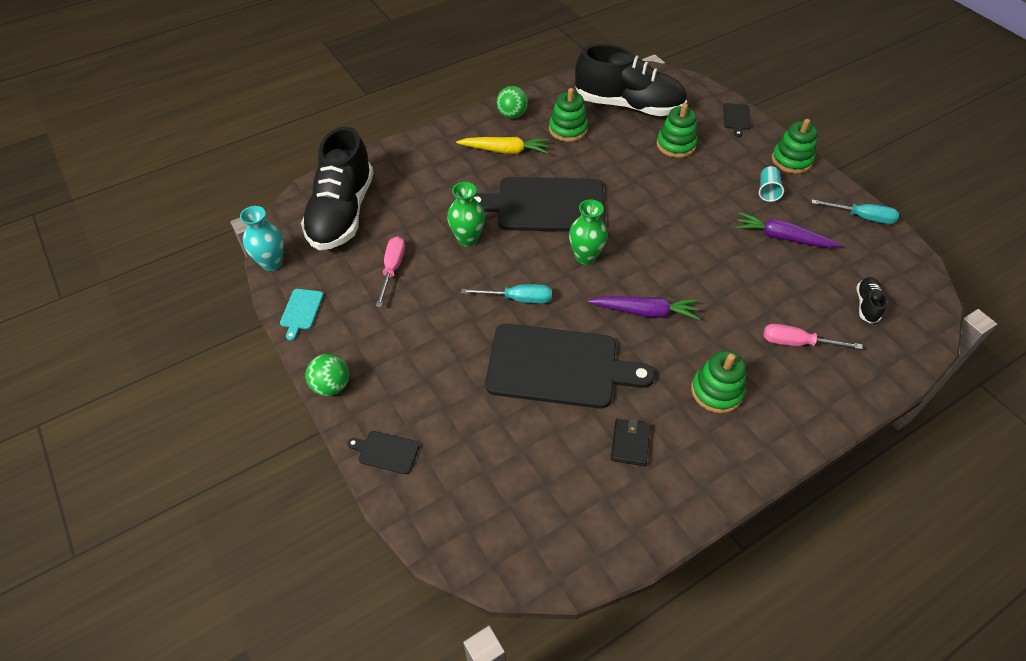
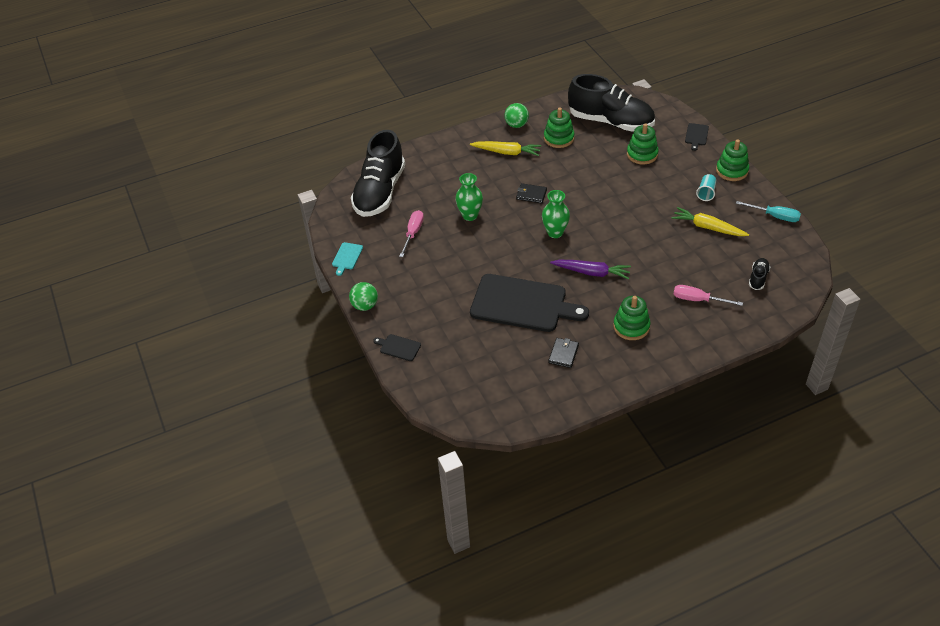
camera: 10 degrees right, 5 degrees down
turquoise vase [240,206,284,271] -> none
turquoise screwdriver [461,284,552,304] -> none
black cutting board [474,177,605,232] -> black wallet [516,183,547,203]
purple carrot [735,212,841,248] -> yellow carrot [672,207,749,236]

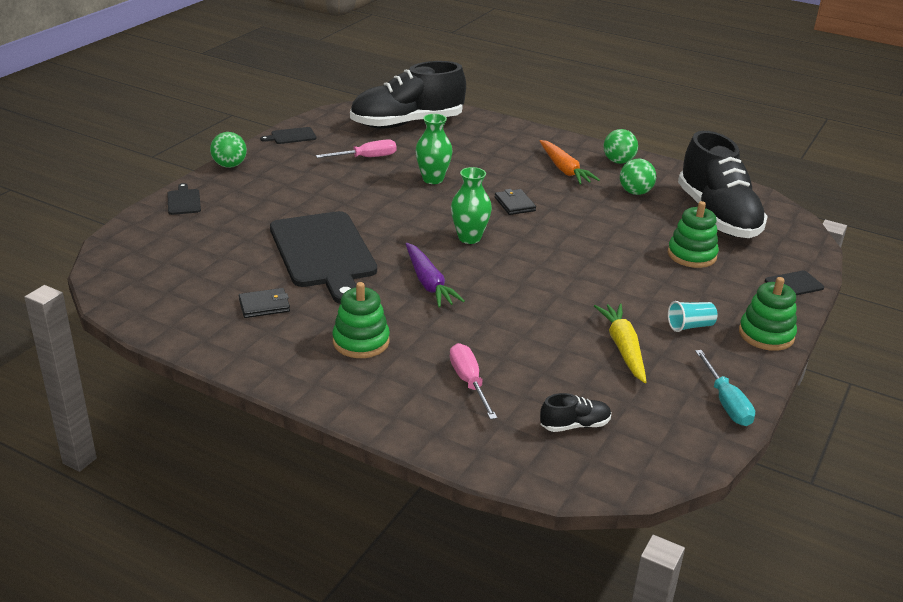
camera: 50 degrees right, 15 degrees down
turquoise cutting board [332,242,363,276] -> black cutting board [260,127,316,144]
yellow carrot [470,141,541,156] -> orange carrot [540,140,600,184]
green stacking toy [544,108,575,148] -> green ball [620,159,656,195]

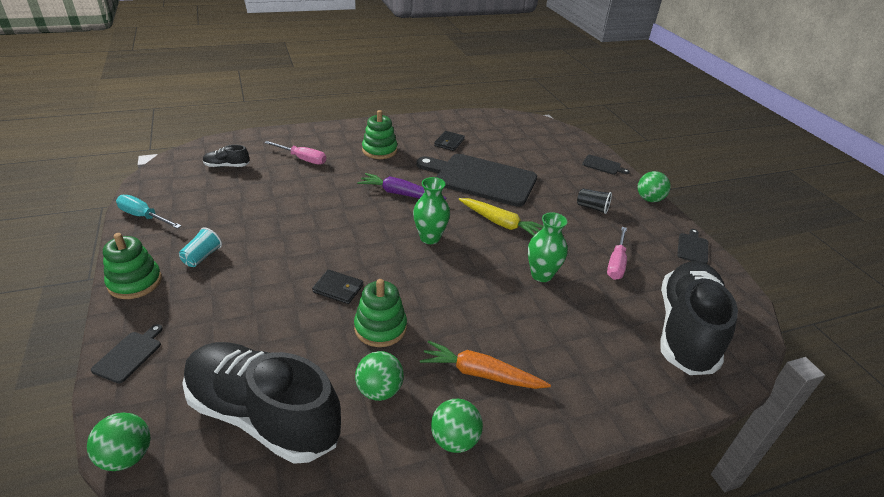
camera: 130 degrees right, 5 degrees up
black wallet [495,189,536,215] -> black wallet moved to [312,270,364,304]
black shoe [540,393,611,432] -> black shoe turned 60 degrees clockwise [203,145,249,168]
yellow carrot [594,303,647,383] -> yellow carrot moved to [459,198,544,236]
green stacking toy [668,201,719,268] -> green stacking toy moved to [354,279,407,347]
none -> green ball [87,413,150,471]
none -> black cup [577,188,612,214]

